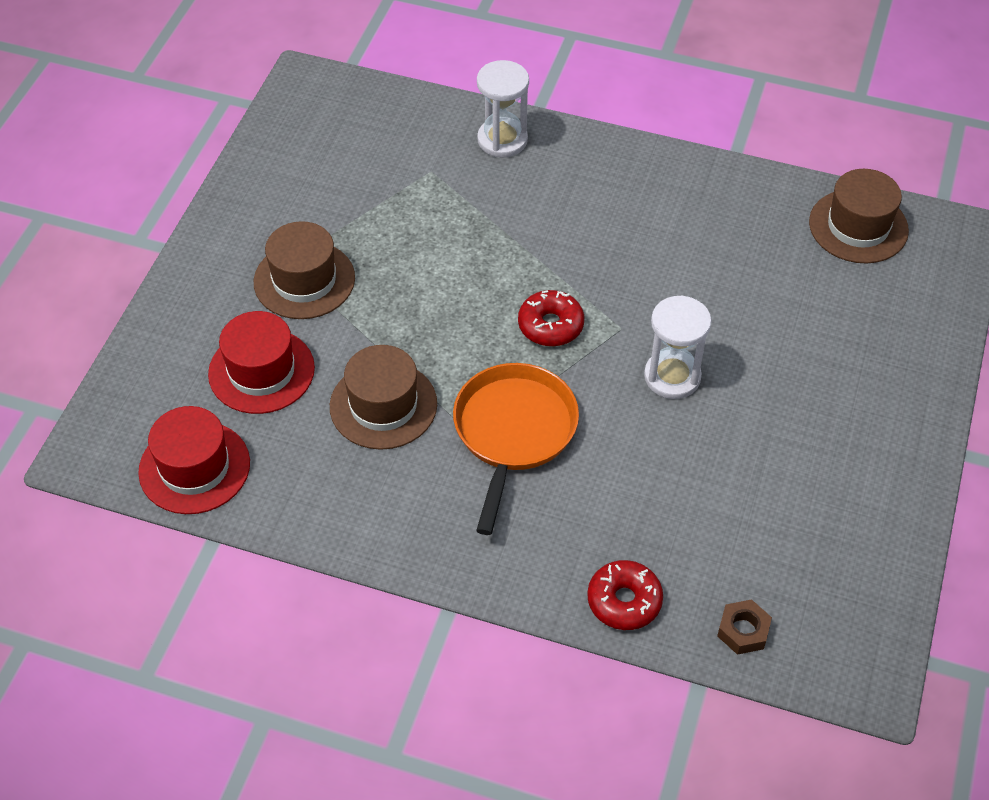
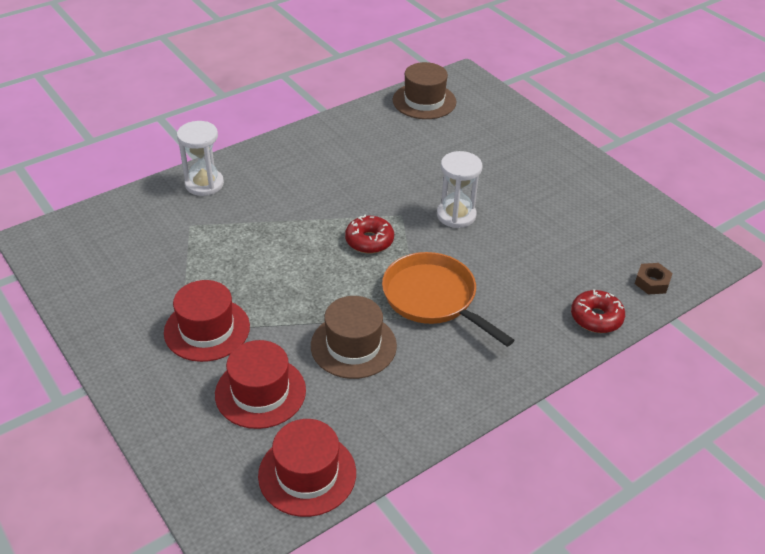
camera: 55 degrees left, 10 degrees down
brown hat [254,221,355,319] -> red hat [164,280,250,362]

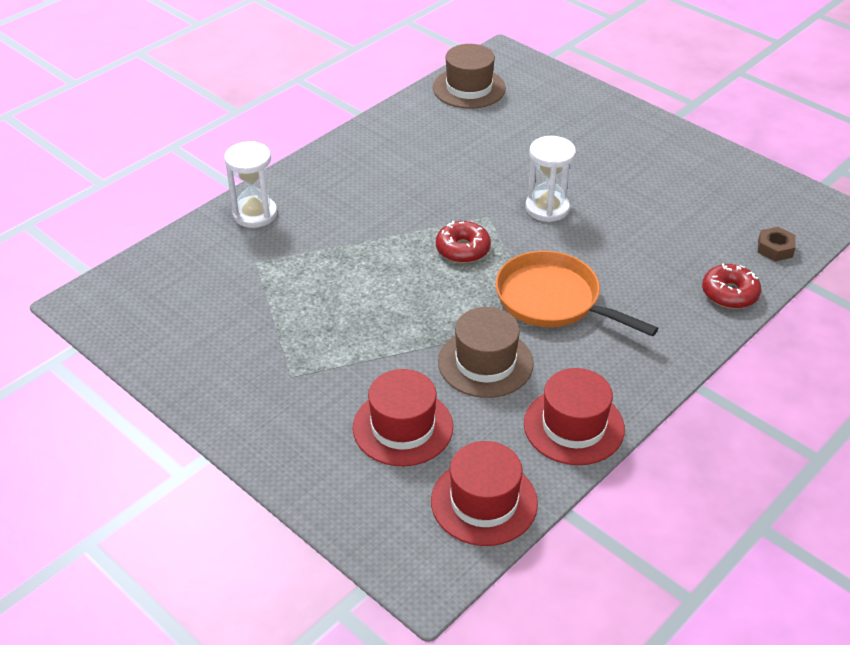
camera: 10 degrees left, 0 degrees up
red hat [164,280,250,362] -> red hat moved to [524,368,625,465]

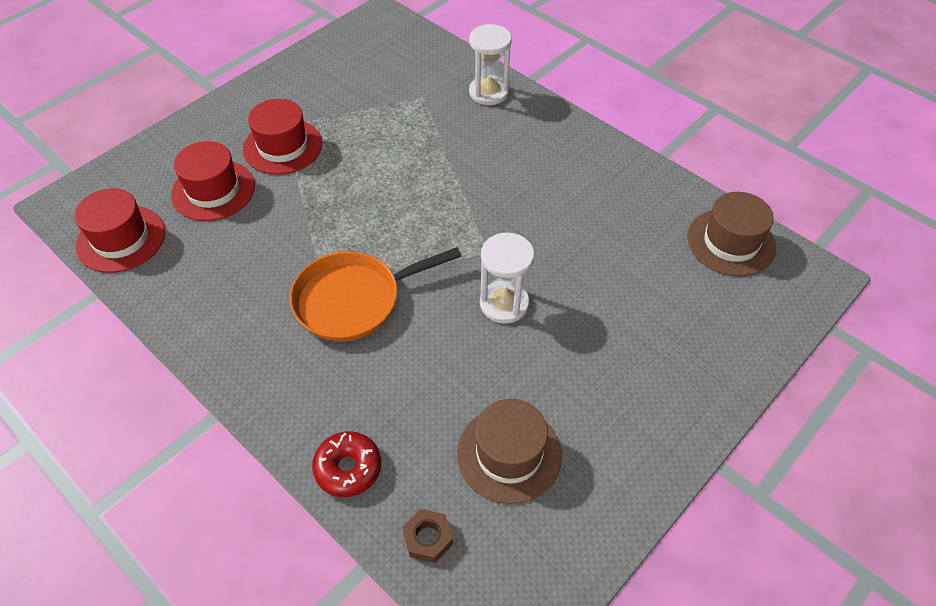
camera: 90 degrees right, 10 degrees up
red donut [436,221,491,263] -> none
brown hat [438,307,534,398] -> brown hat moved to [457,399,562,504]
orange pan [496,251,658,337] -> orange pan turned 150 degrees counterclockwise [290,247,462,341]
red hat [524,368,625,465] -> red hat moved to [243,99,322,175]

